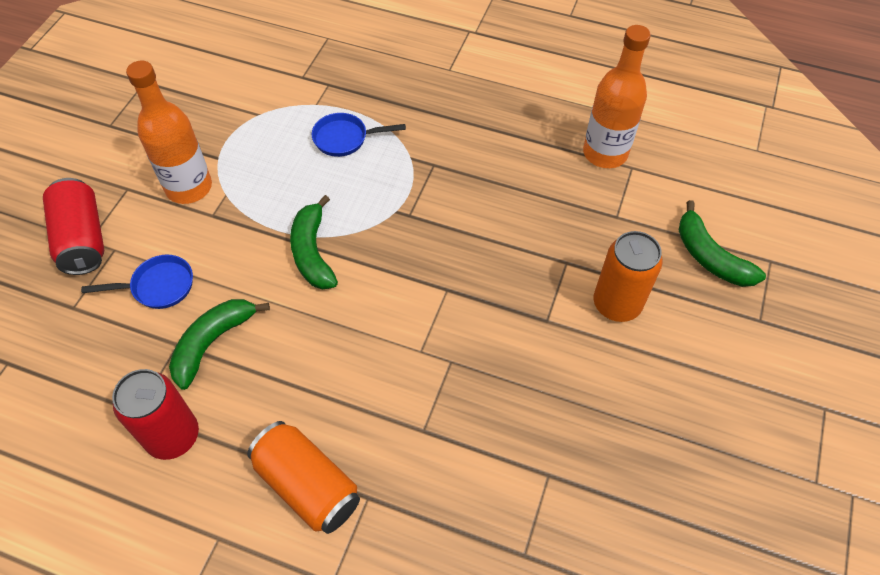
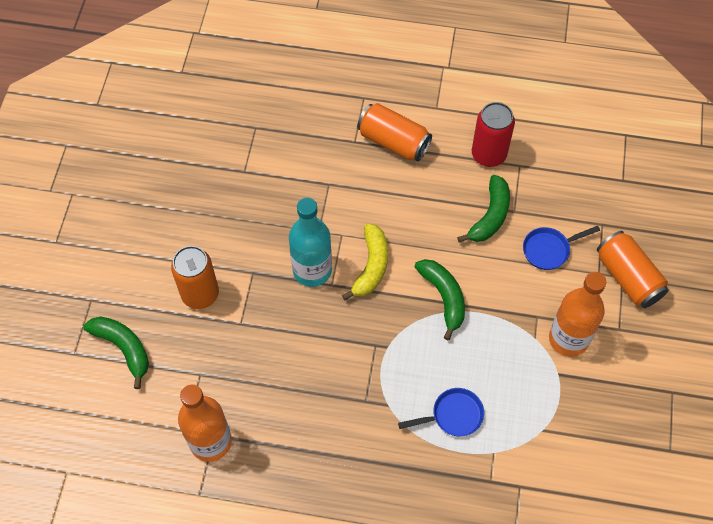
camera: 170 degrees right, 5 degrees up
red can [43,178,104,275] -> orange can [597,231,669,308]
none -> turquoise bottle [289,197,332,287]
none -> yellow banana [342,223,388,300]

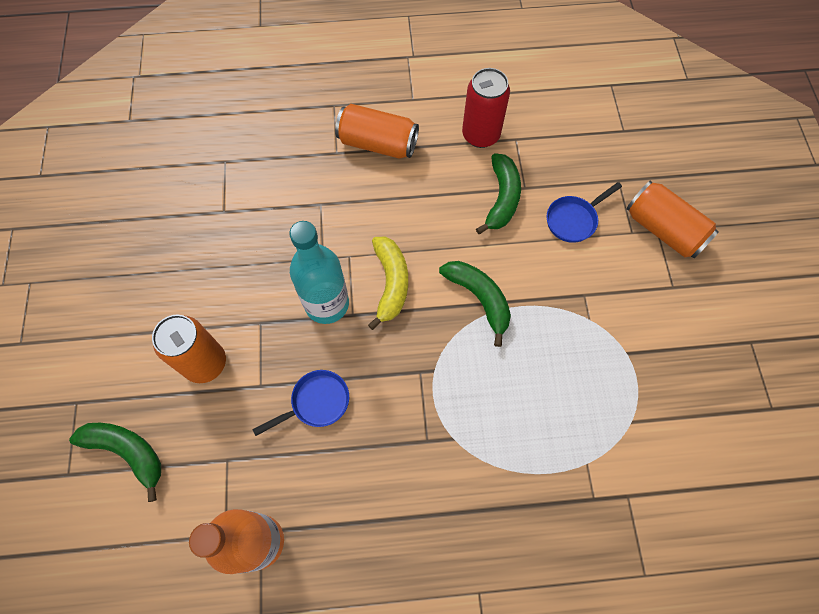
camera: 15 degrees left, 5 degrees up
blue pan [398,388,484,436] -> blue pan moved to [252,370,349,436]
orange bottle [549,272,606,357] -> none

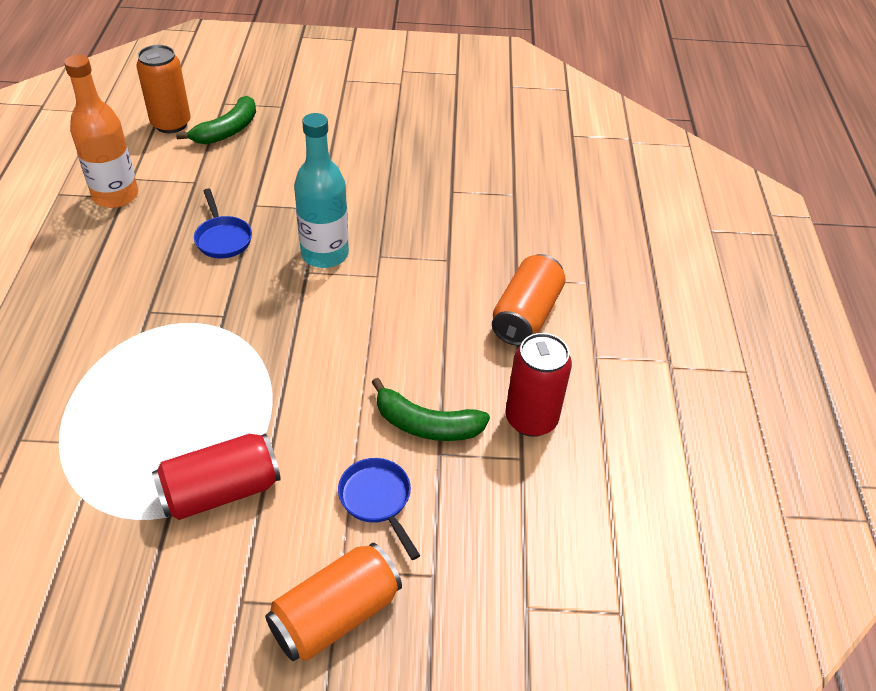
camera: 95 degrees right, 20 degrees down
orange can [152,315,226,383] -> orange can moved to [136,45,191,133]
yellow banana [368,237,408,330] -> none
green banana [439,261,511,347] -> none
none -> red can [152,433,281,520]

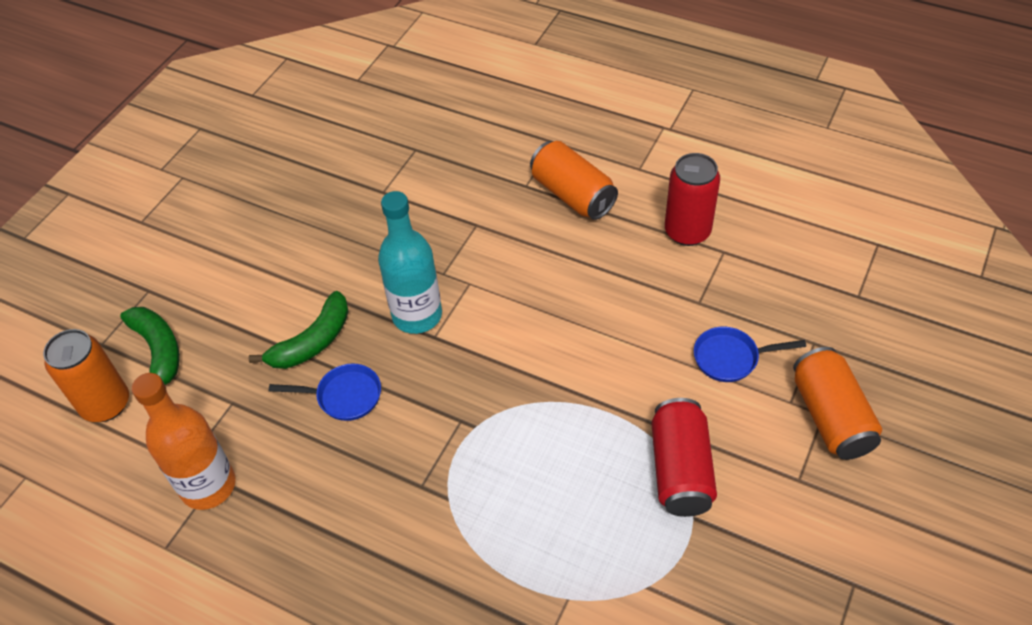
camera: 60 degrees left, 5 degrees up
green banana [372,378,490,441] -> green banana moved to [249,291,349,369]

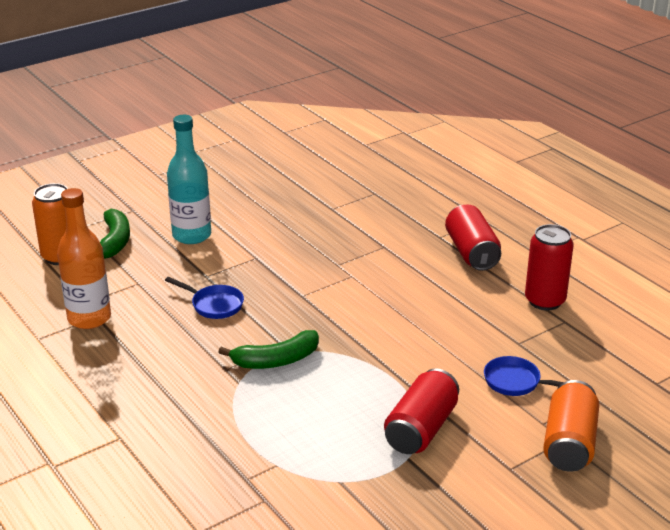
camera: 25 degrees right, 20 degrees down
green banana [249,291,349,369] -> green banana moved to [218,330,319,369]
turquoise bottle [378,191,442,334] -> turquoise bottle moved to [167,115,211,244]
orange can [530,141,618,220] -> red can [445,204,501,271]

